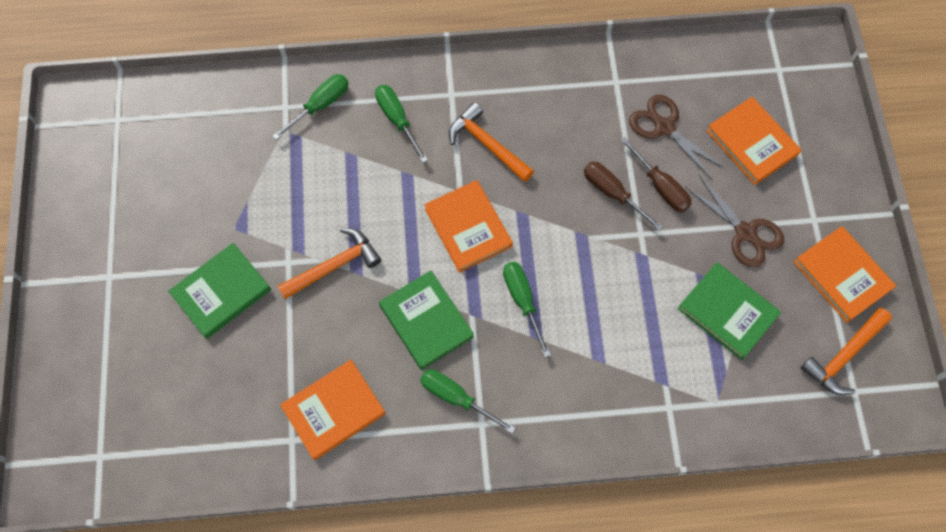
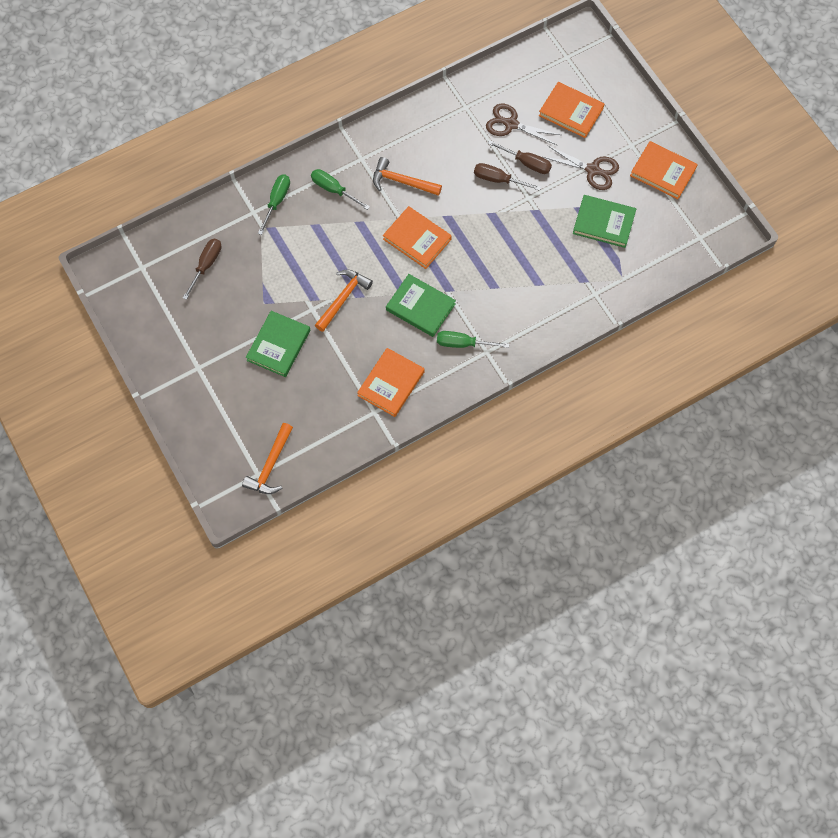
camera: 25 degrees left, 0 degrees up
green screwdriver [503,262,551,357] -> none
orange hammer [801,308,892,395] -> orange hammer moved to [242,423,293,494]
none -> brown screwdriver [183,239,221,300]

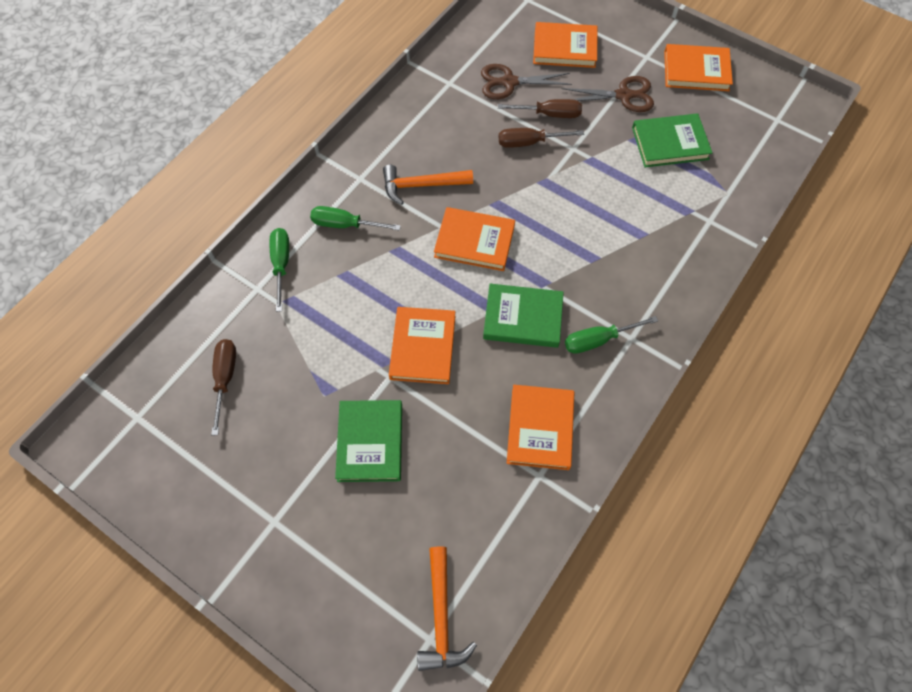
camera: 25 degrees left, 5 degrees down
orange hammer [315,269,373,332] -> orange book [389,307,455,384]

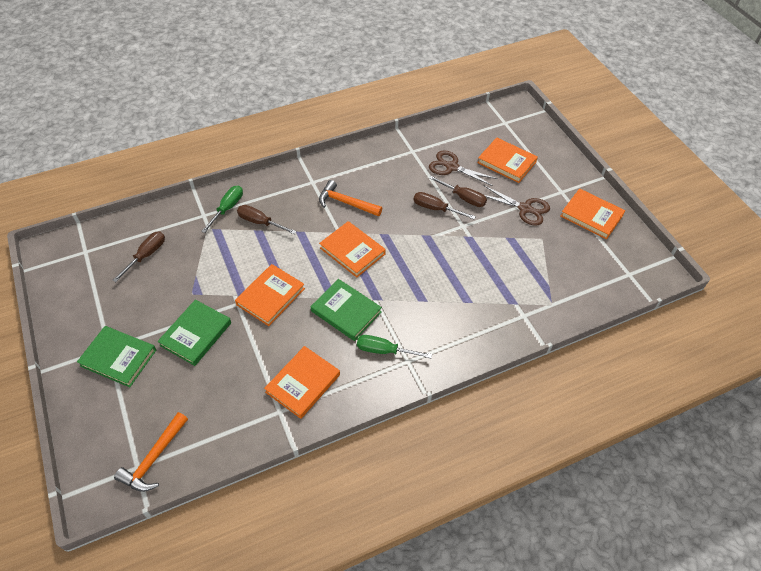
camera: 30 degrees right, 10 degrees down
green screwdriver [310,206,401,231] -> none
green book [632,113,712,167] -> green book moved to [77,326,156,387]
none -> brown screwdriver [237,205,296,234]

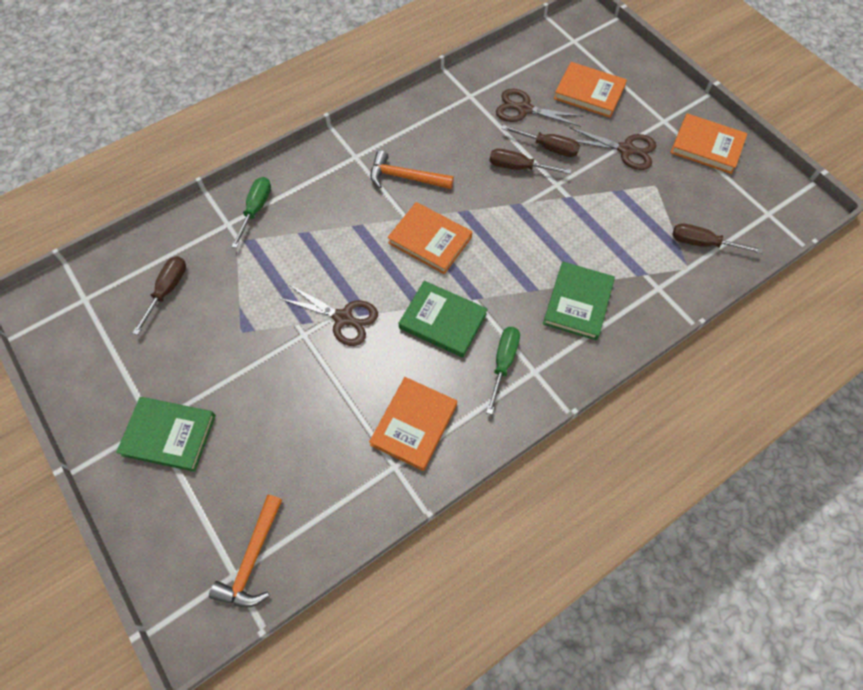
camera: 10 degrees left, 10 degrees up
green book [157,300,231,366] -> green book moved to [543,262,615,340]
orange book [235,264,305,326] -> brown scissors [279,284,378,346]
brown screwdriver [237,205,296,234] -> brown screwdriver moved to [672,223,763,254]
green screwdriver [357,335,432,358] -> green screwdriver turned 105 degrees clockwise [486,327,520,415]

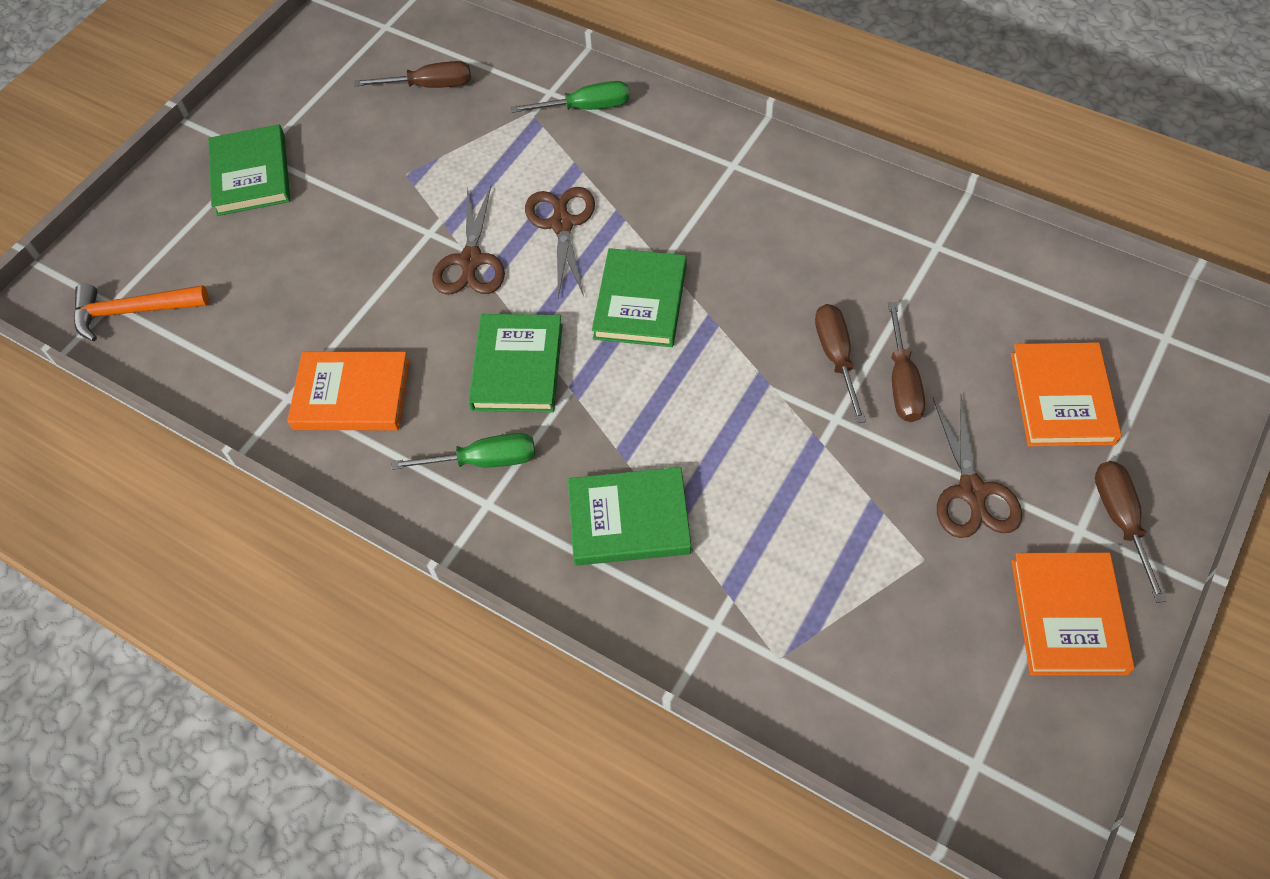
camera: 70 degrees right, 5 degrees down
orange hammer [370,150,454,189] -> none
orange book [387,202,472,274] -> green book [592,248,687,347]
brown scissors [496,89,584,127] -> brown scissors moved to [525,187,595,298]
brown screwdriver [672,223,763,254] -> brown screwdriver moved to [1095,461,1167,603]

